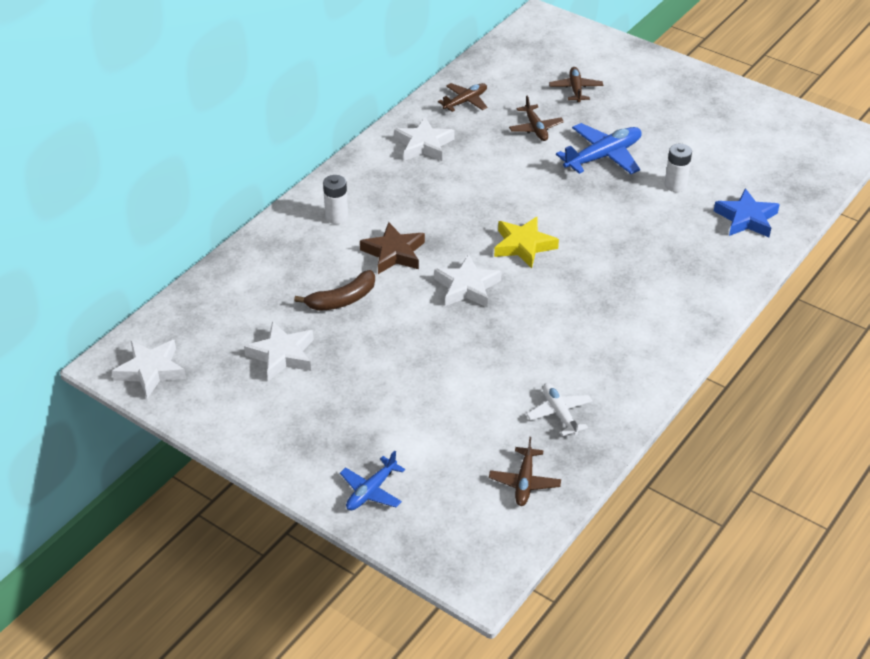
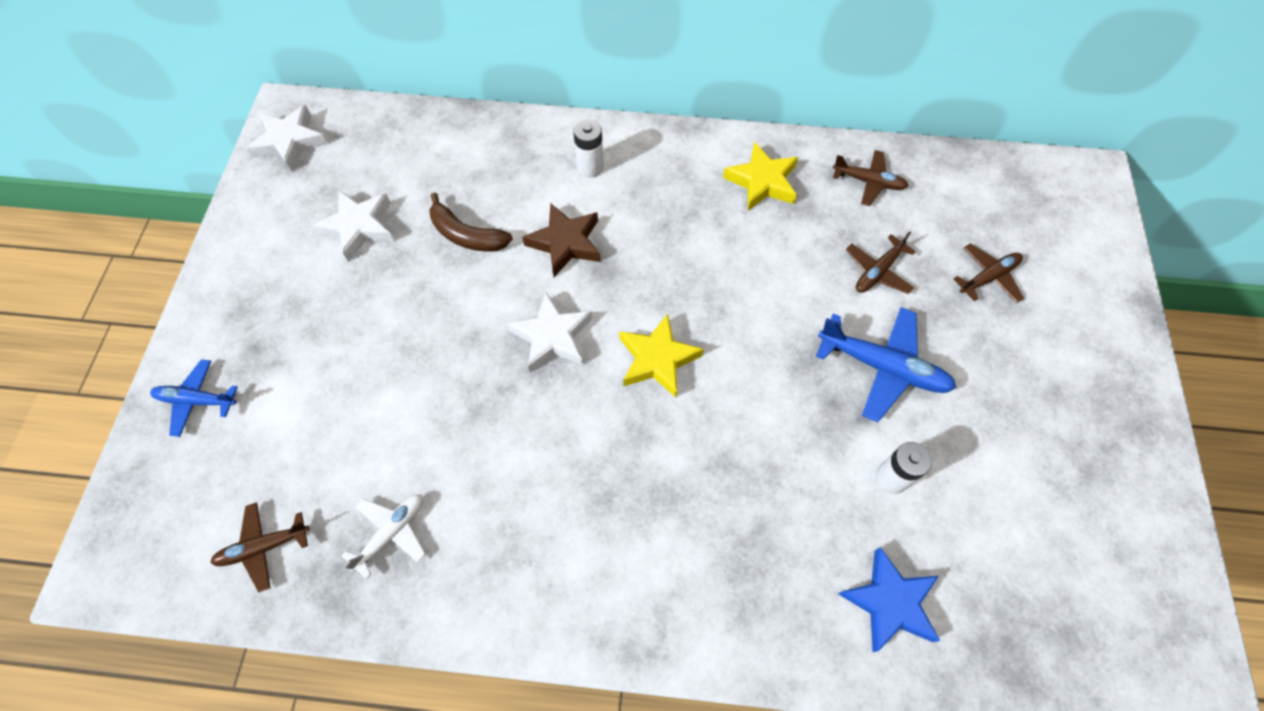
camera: 60 degrees right, 20 degrees up
white star [394,117,455,161] -> yellow star [723,142,798,211]

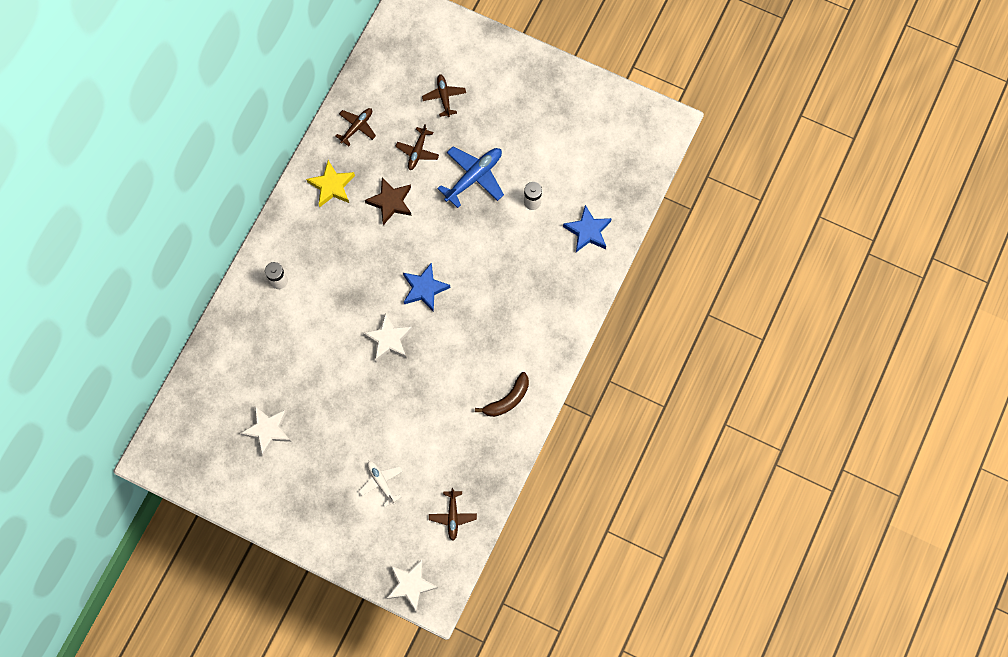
camera: 70 degrees left, 10 degrees up
blue plane [150,360,238,437] -> none
white star [246,105,328,171] -> white star moved to [387,559,438,612]
white plane [342,494,426,579] -> white plane moved to [359,461,403,507]
brown banana [429,193,513,252] -> brown banana moved to [475,372,529,417]
brown star [522,203,601,277] -> brown star moved to [365,177,412,225]
yellow star [619,314,704,397] -> blue star [403,263,451,312]
brown plane [846,231,916,294] -> brown plane turned 45 degrees clockwise [395,124,439,170]

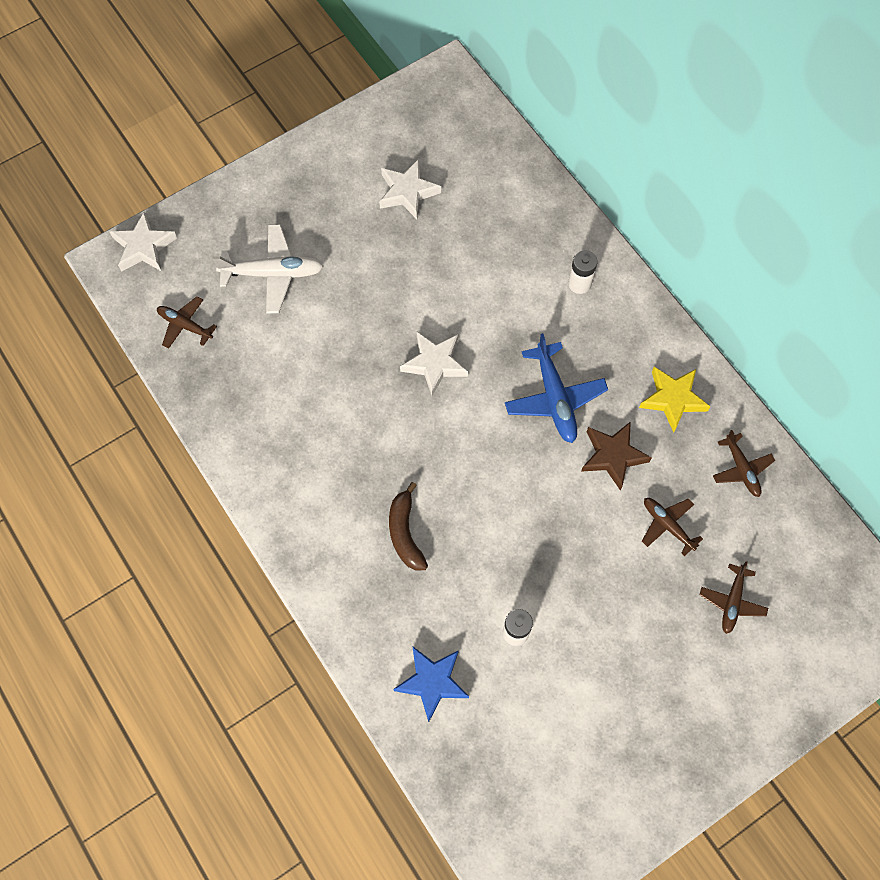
camera: 120 degrees right, 5 degrees down
white plane [359,461,403,507] -> white plane [212,225,323,313], size x1.62
blue star [403,263,451,312] -> none
brown plane [422,74,466,117] -> brown plane turned 90 degrees clockwise [699,561,768,634]
blue plane [437,147,504,208] -> blue plane moved to [505,333,608,443]
brown banana [475,372,529,417] -> brown banana moved to [389,482,428,571]

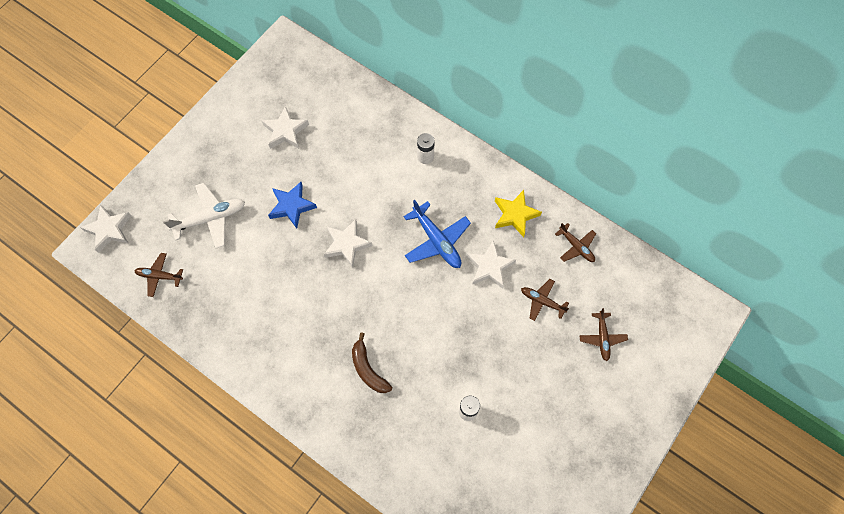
camera: 20 degrees left, 0 degrees up
blue star [393,646,469,722] -> blue star moved to [268,182,317,228]
brown star [581,421,652,491] -> white star [466,240,516,289]

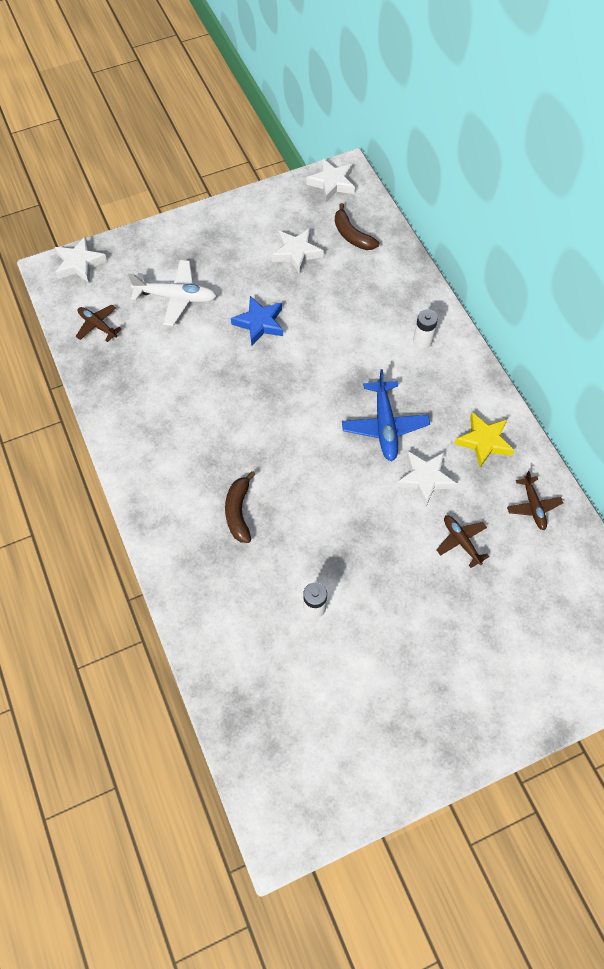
camera: 30 degrees right, 5 degrees down
white star [324,219,373,268] -> white star moved to [306,159,355,202]
brown plane [579,308,628,361] -> none
none -> brown banana [335,203,379,250]

